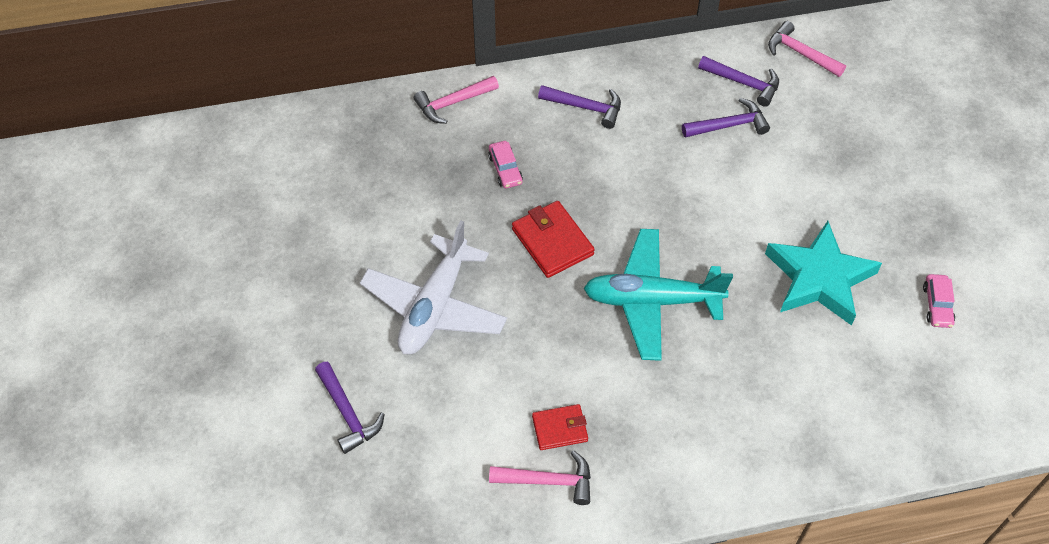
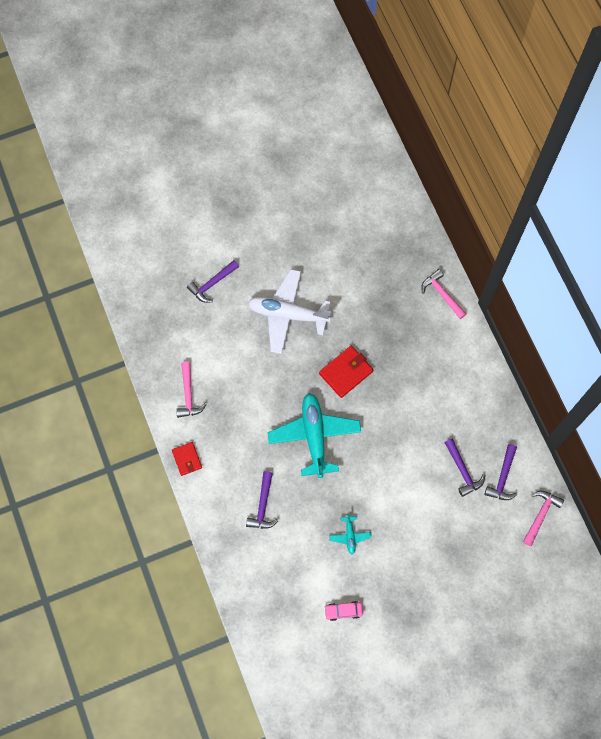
camera: 80 degrees right, 15 degrees up
pink car [488,141,523,188] -> none
red wallet [532,404,588,450] -> red wallet moved to [172,442,202,476]
purple hammer [538,85,621,129] -> purple hammer moved to [246,471,278,529]
turquoise star [765,221,882,326] -> turquoise plane [329,514,372,554]

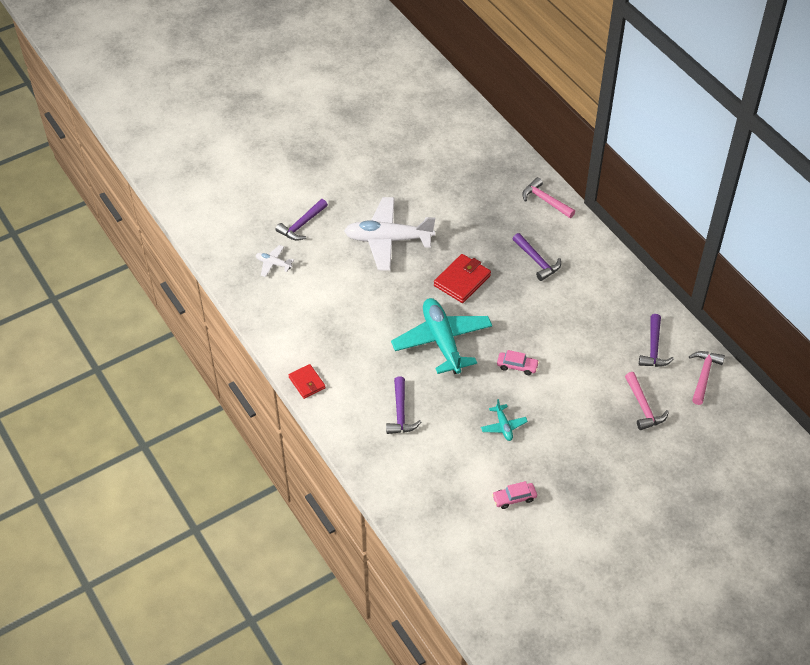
camera: 10 degrees left, 20 degrees down
pink hammer [176,362,207,418] -> pink hammer moved to [625,372,669,430]
purple hammer [444,439,485,497] -> purple hammer moved to [513,233,561,281]
none -> white plane [256,245,294,277]
none -> pink car [497,350,539,375]

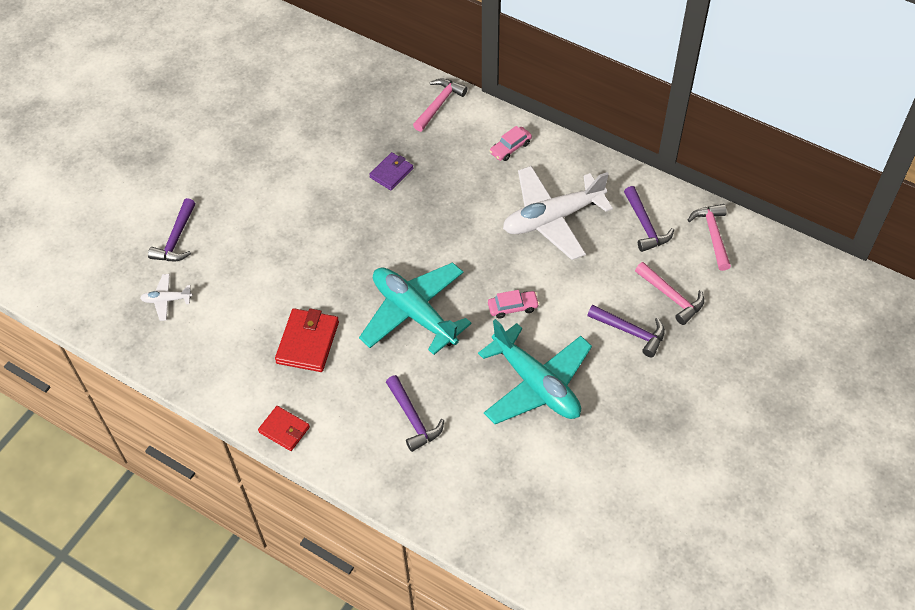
camera: 25 degrees left, 5 degrees up
white plane [344,197,435,271] -> white plane moved to [503,166,613,260]
red wallet [434,254,491,303] -> red wallet moved to [275,308,339,372]
turquoise plane [481,399,528,441] -> turquoise plane [478,319,592,424], size x2.27
pink car [492,481,537,509] -> pink car moved to [489,126,532,161]
purple hammer [513,233,561,281] -> purple hammer moved to [587,305,665,357]
pink hammer [522,177,575,218] -> pink hammer turned 105 degrees clockwise [413,78,468,132]
none -> purple wallet [369,152,413,190]

